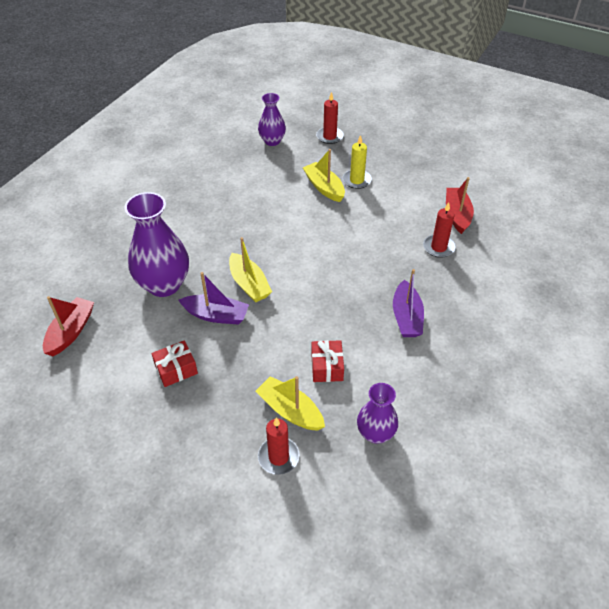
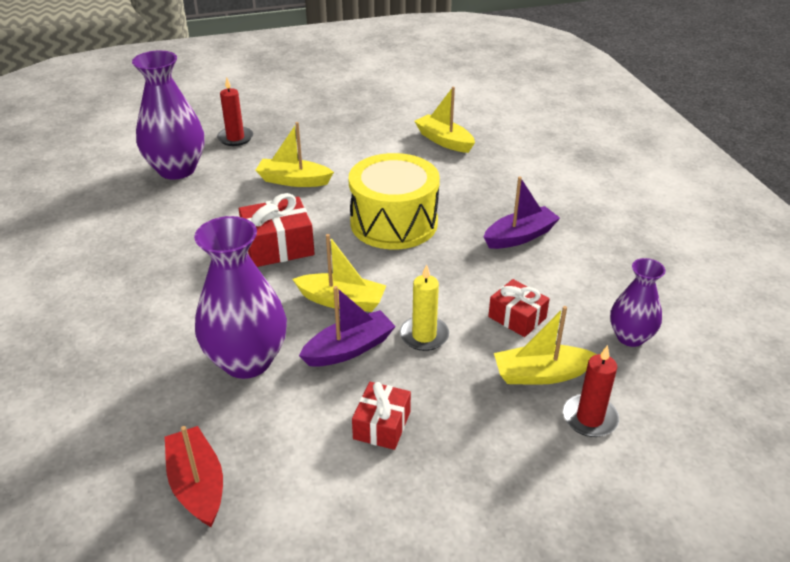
camera: 45 degrees left, 10 degrees down
purple vase [258,93,286,146] -> purple vase [132,50,204,179], size x1.72
yellow candle [343,135,372,189] -> yellow candle moved to [400,264,449,351]
purple boat [393,269,424,337] -> purple boat turned 75 degrees counterclockwise [484,177,560,249]
red candle [423,202,456,258] -> none
red boat [446,177,474,234] -> yellow boat [414,87,475,153]
none -> red gift [239,193,315,267]
none -> yellow drum [349,153,440,249]

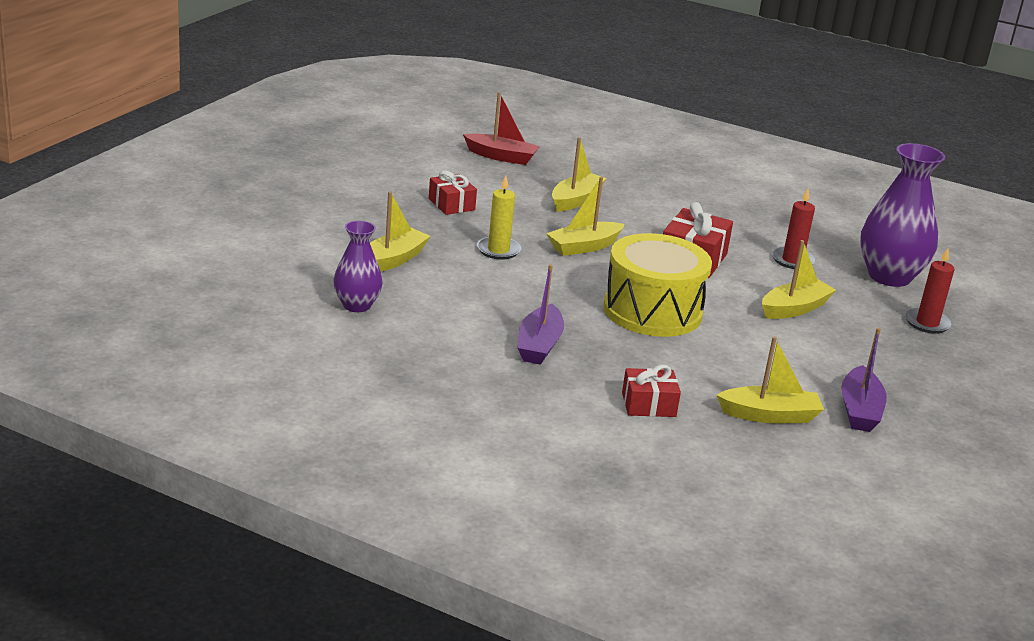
camera: 130 degrees right, 10 degrees down
purple vase [194,216,287,379] -> yellow boat [552,137,607,212]
purple boat [299,286,396,367] -> purple boat moved to [841,328,887,432]
red gift [488,279,550,337] -> red gift moved to [622,365,681,417]
red candle [563,345,619,437] -> red candle moved to [772,189,815,269]

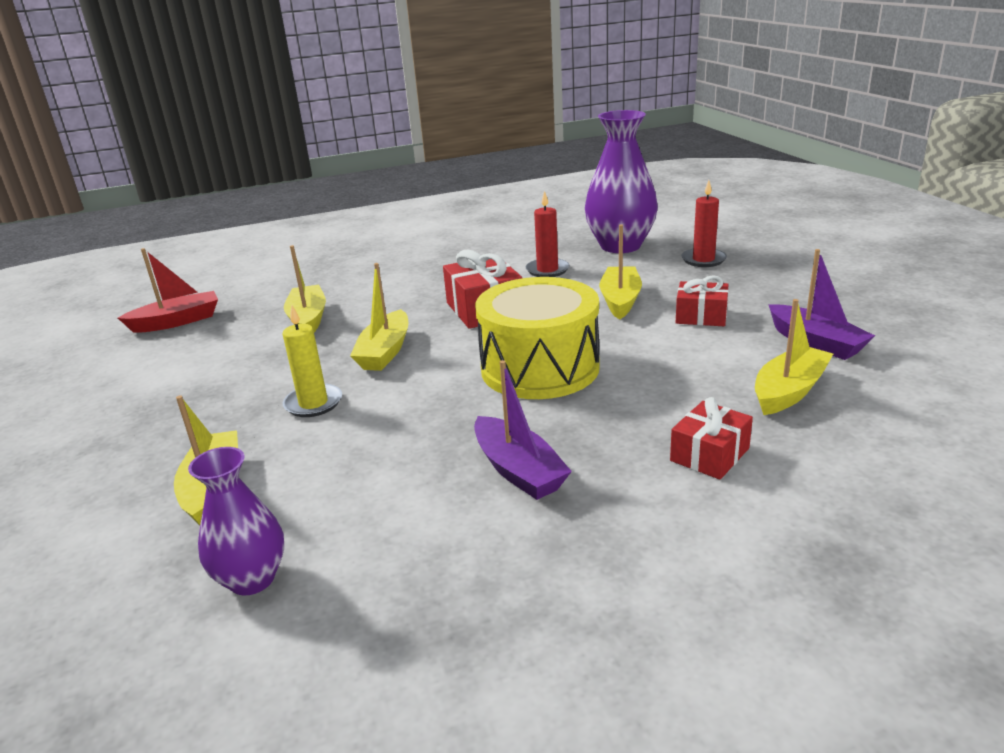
camera: 40 degrees left, 0 degrees up
red gift [429,171,477,215] -> red gift moved to [676,275,729,326]

